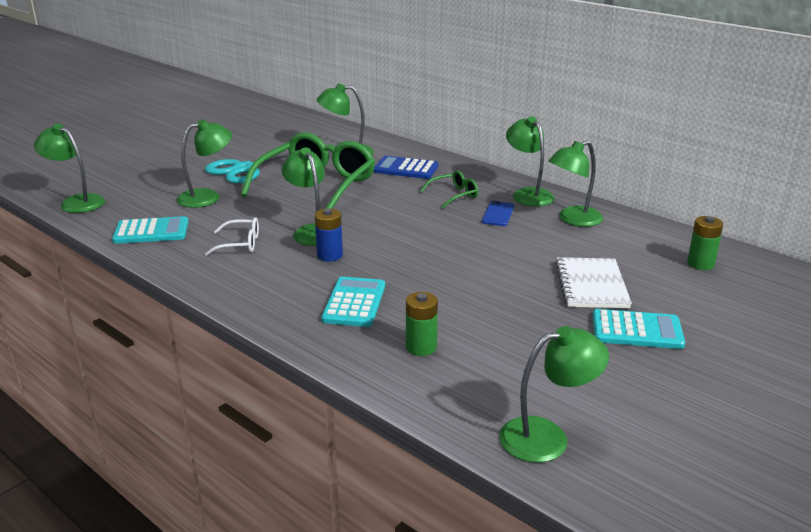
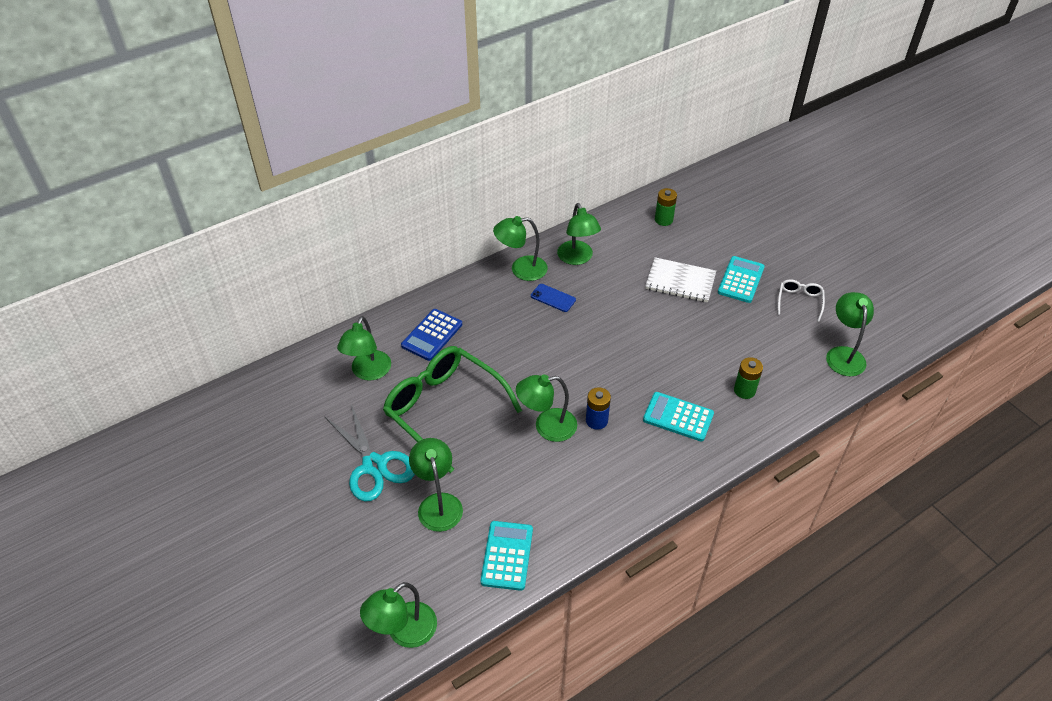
camera: 75 degrees left, 20 degrees up
white glasses [205,217,259,256] -> white glasses moved to [778,279,825,322]
green glasses [420,170,478,208] -> none

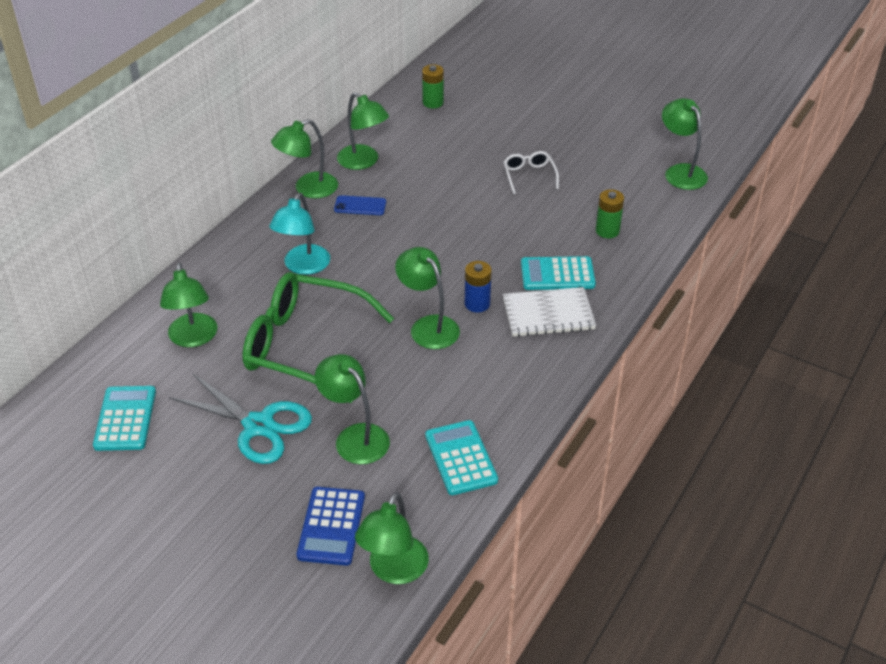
camera: 25 degrees left, 5 degrees down
blue calculator [401,309,462,361] -> blue calculator moved to [297,487,365,566]
green lamp [516,375,577,442] -> green lamp turned 90 degrees clockwise [395,247,460,349]
white notebook [645,257,716,303] -> white notebook moved to [503,287,596,337]
turquoise calculator [718,256,765,303] -> turquoise calculator moved to [93,386,156,451]
white glasses [778,279,825,322] -> white glasses moved to [504,151,559,194]
none -> turquoise lamp [269,193,330,275]

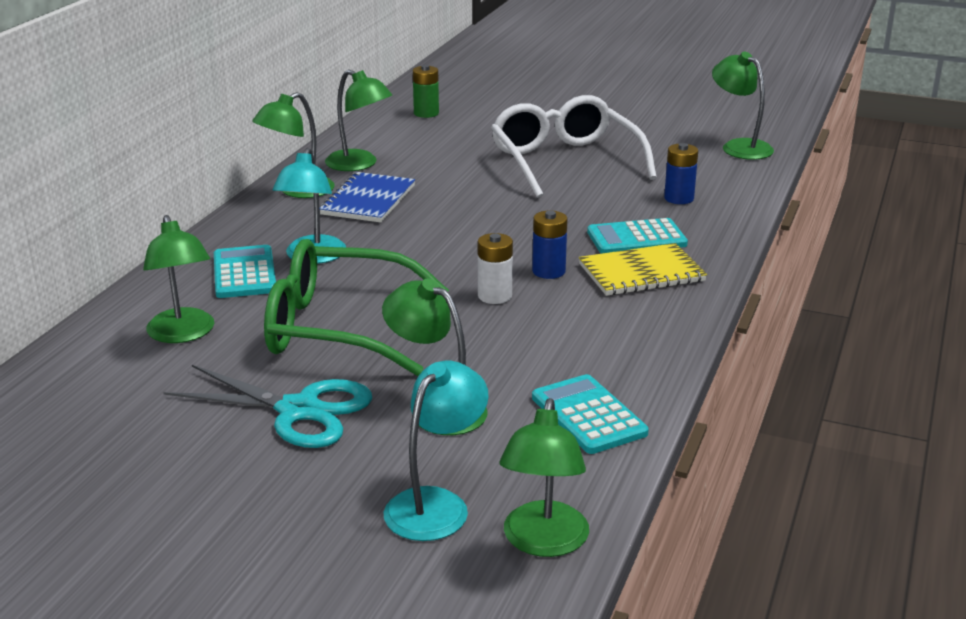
camera: 10 degrees left, 15 degrees down
turquoise calculator [93,386,156,451] -> turquoise calculator moved to [214,245,276,298]
blue calculator [297,487,365,566] -> turquoise lamp [384,361,489,541]
blue phone [334,195,386,215] -> blue notebook [319,172,415,223]
green lamp [395,247,460,349] -> white battery [478,233,513,304]
white notebook [503,287,596,337] -> yellow notebook [579,243,707,296]
white glasses [504,151,559,194] -> white glasses [491,95,657,198], size x2.26
green battery [596,189,624,238] -> blue battery [664,143,698,204]

